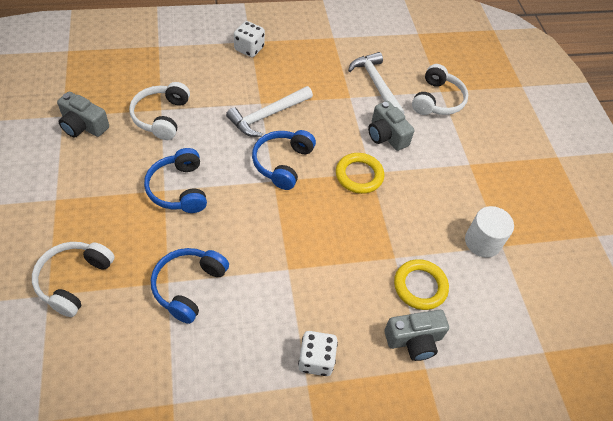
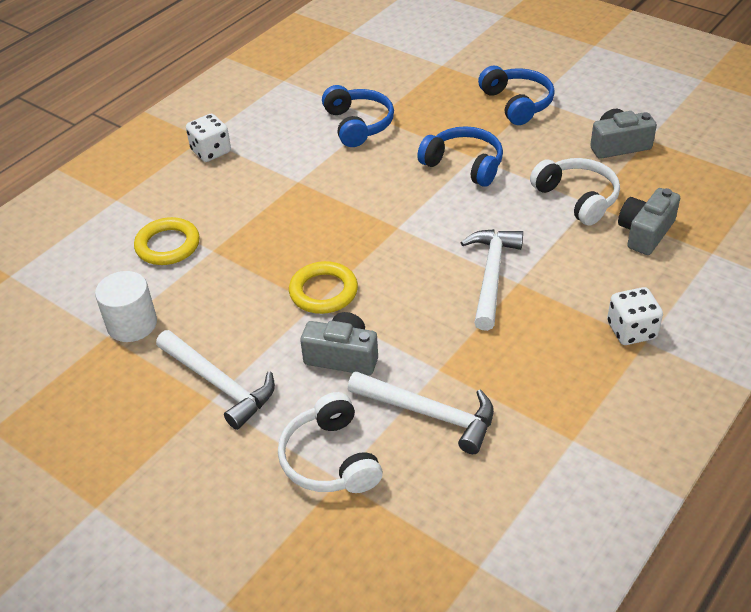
camera: 145 degrees right, 10 degrees down
white headphones [32,242,115,317] -> none
blue headphones [252,130,316,190] -> blue headphones moved to [478,65,555,125]
grey camera [384,310,449,361] -> grey camera moved to [618,188,680,255]
none -> white hammer [156,330,275,430]

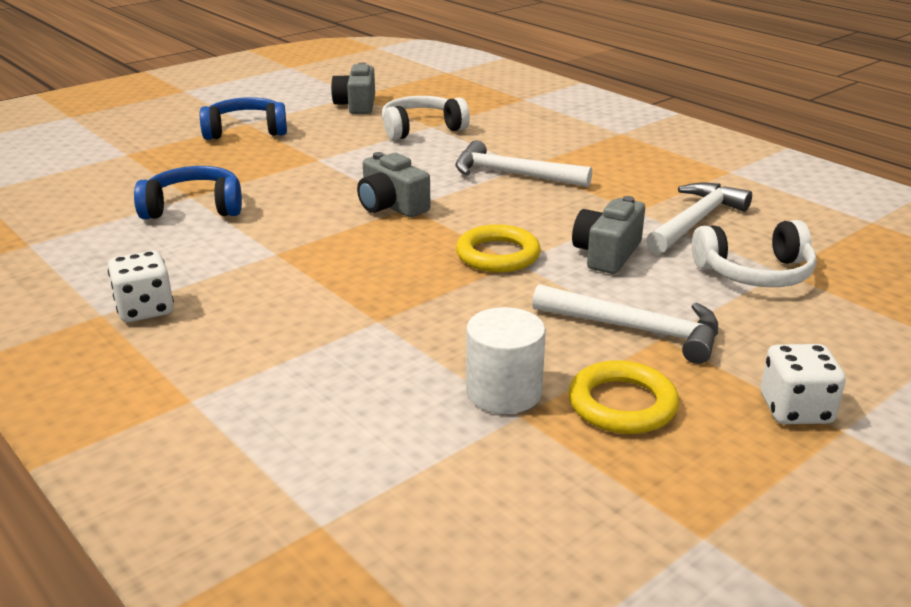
camera: 80 degrees left, 15 degrees down
yellow ring [134,217,200,265] -> yellow ring moved to [568,360,679,434]
white hammer [156,330,275,430] -> white hammer turned 60 degrees clockwise [532,284,718,364]
blue headphones [417,126,503,187] -> none
white dice [607,287,663,345] -> white dice moved to [761,344,846,424]
grey camera [618,188,680,255] -> grey camera moved to [357,152,431,217]

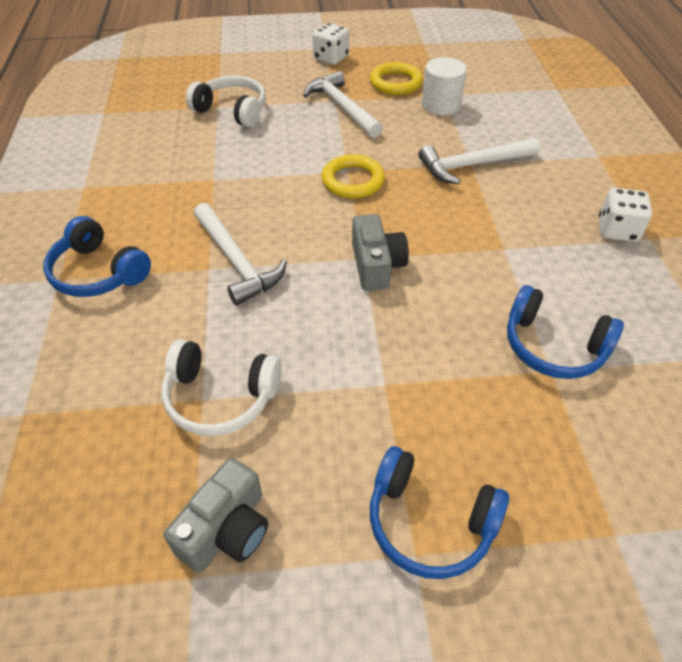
camera: 145 degrees left, 20 degrees up
grey camera [572,196,645,274] -> none
white hammer [646,183,752,254] -> white hammer moved to [418,138,540,184]
none -> blue headphones [43,216,151,297]

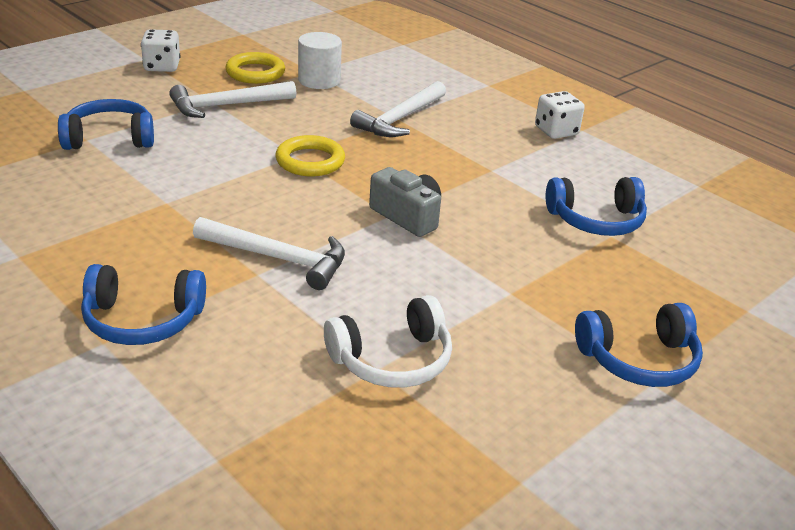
camera: 40 degrees left, 15 degrees down
grey camera [164,458,268,573] -> none
white headphones [186,76,266,127] -> blue headphones [58,99,154,150]
white hammer [303,71,383,138] -> white hammer turned 45 degrees counterclockwise [169,81,297,118]

